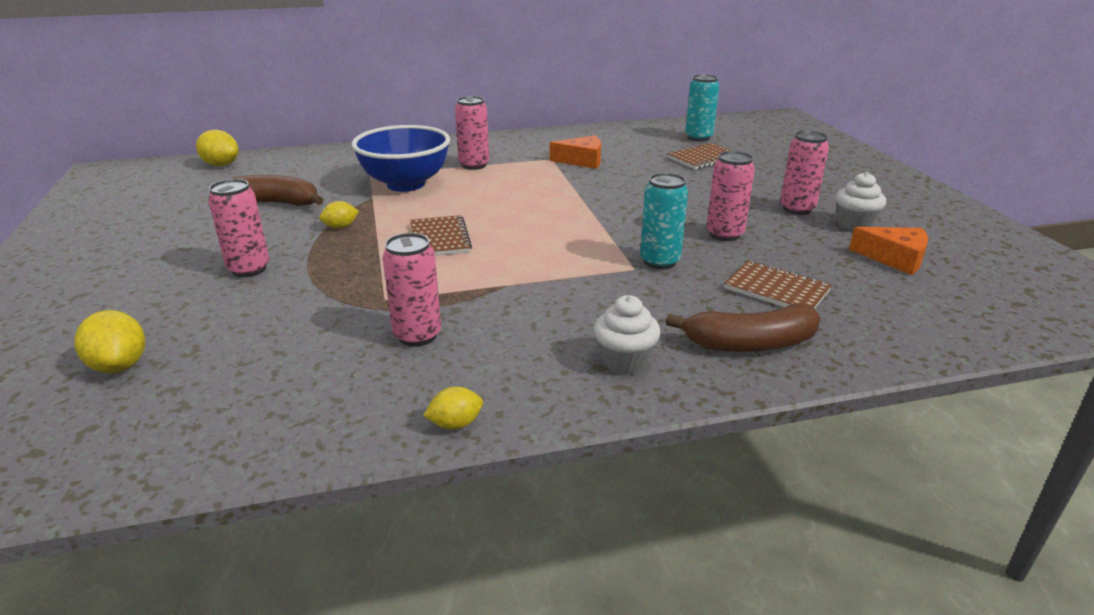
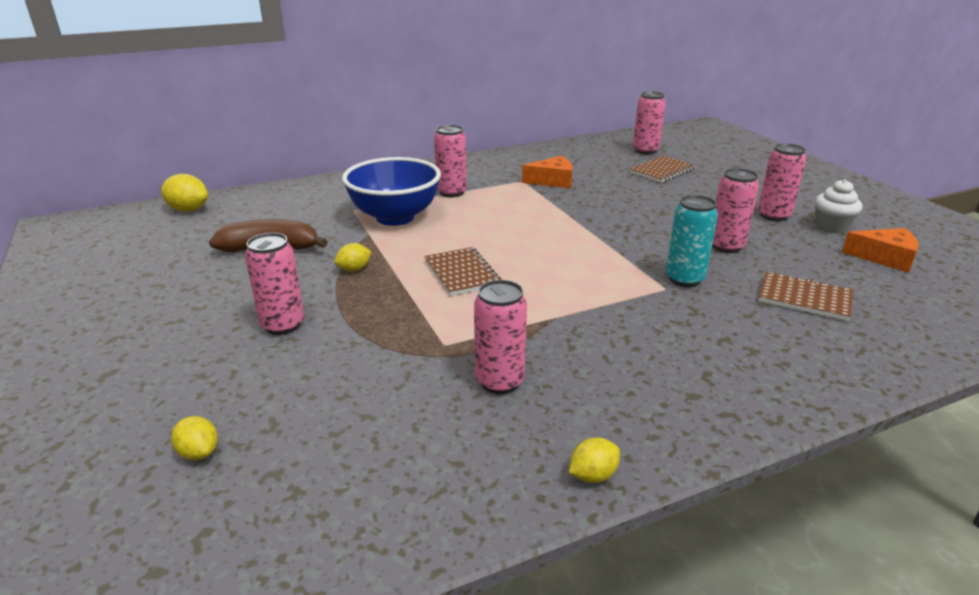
camera: 10 degrees left, 0 degrees up
yellow lemon [75,310,145,373] -> yellow lemon [171,416,218,460], size x0.63
white cupcake [594,295,661,375] -> none
brown banana [666,304,821,352] -> none
turquoise can [685,74,719,141] -> pink can [633,91,666,154]

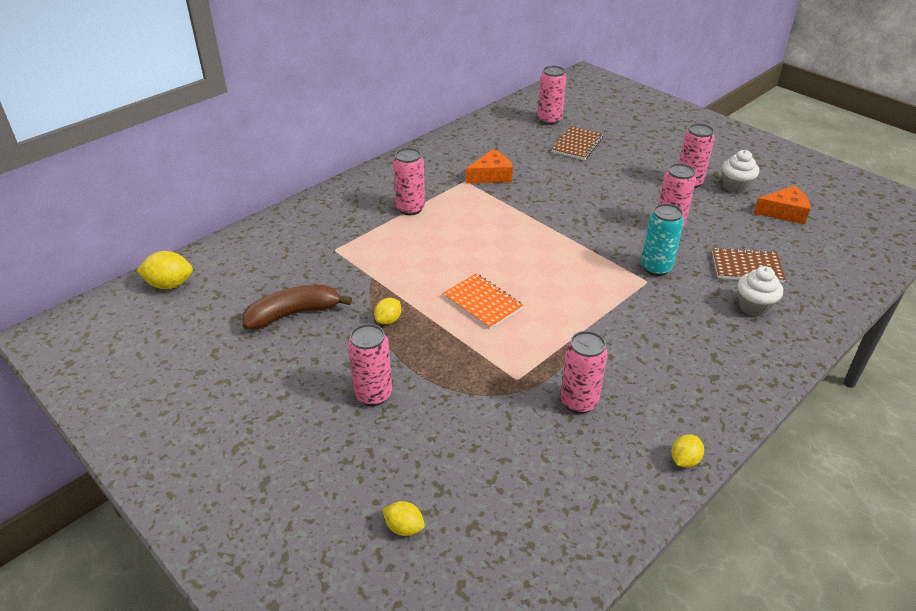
camera: 20 degrees left, 10 degrees up
blue bowl [342,157,441,226] -> none
brown notebook [424,247,501,296] -> orange notebook [443,274,523,330]
none -> white cupcake [738,266,783,317]

